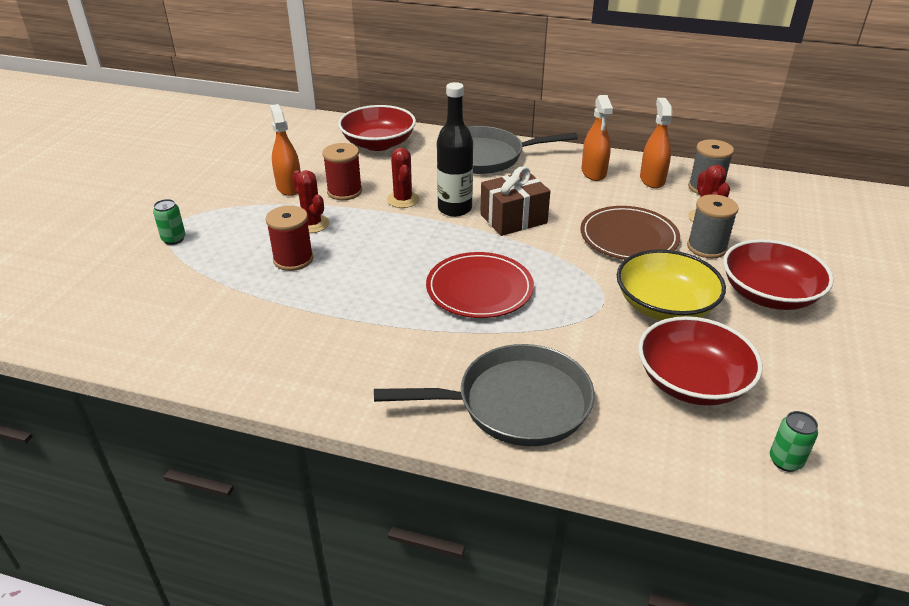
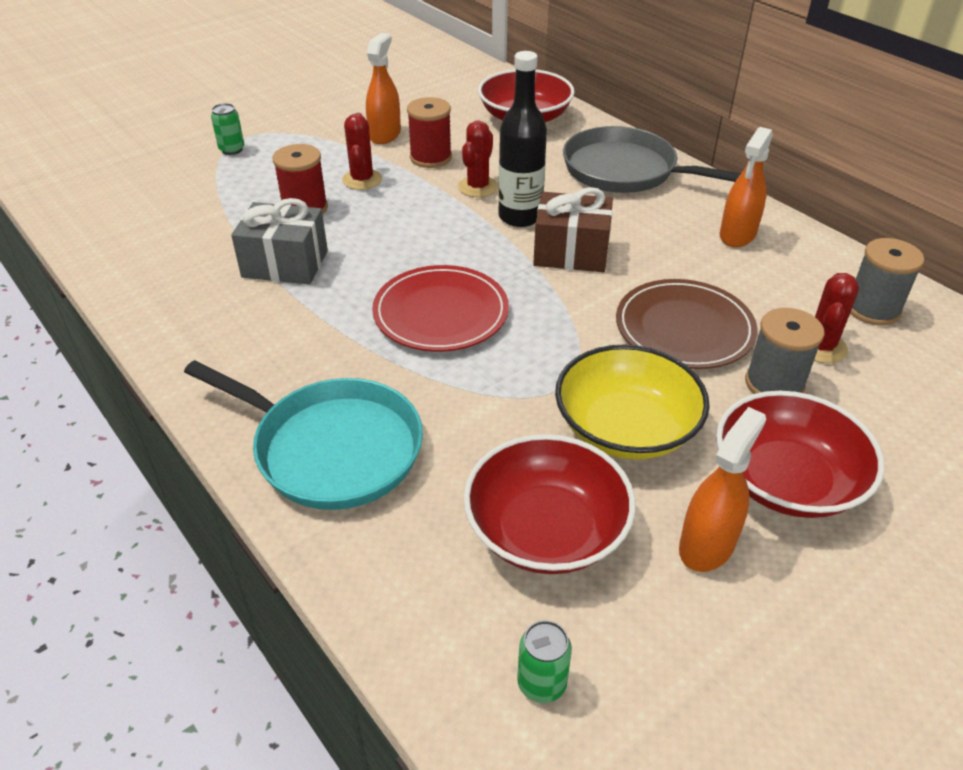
camera: 35 degrees right, 5 degrees up
grey pan [374,344,594,446] -> turquoise pan [184,360,423,510]
orange spray bottle [640,98,672,188] -> orange spray bottle moved to [679,407,766,572]
none -> grey gift [231,198,328,285]

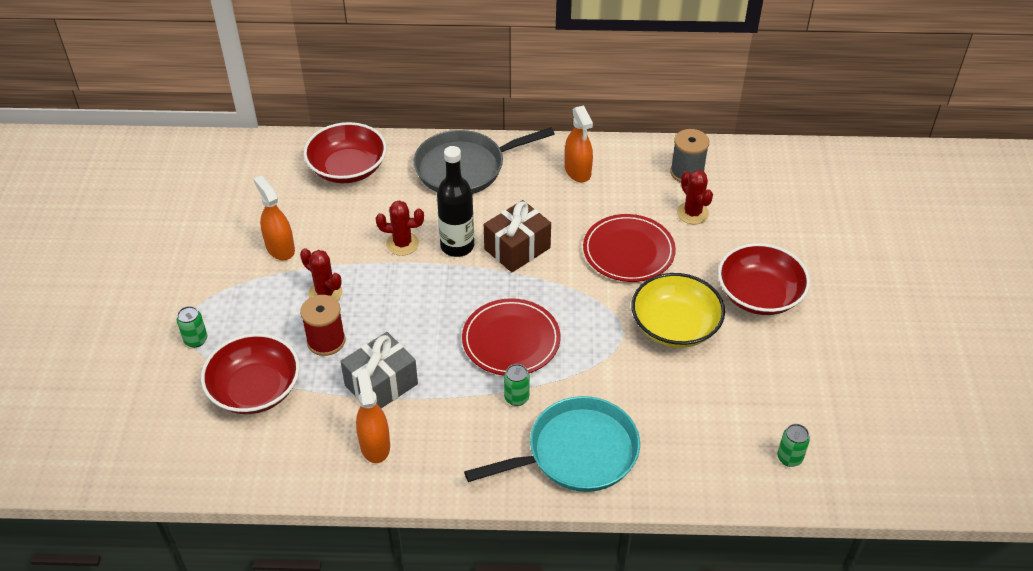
camera: 50 degrees left, 5 degrees up
red spool [407,97,452,168] -> none
red cactus [458,121,498,197] -> red cactus turned 60 degrees counterclockwise [376,200,424,256]
red bowl [464,434,636,574] -> red bowl moved to [201,333,300,414]
brown plate [616,279,757,369] -> red plate [583,214,676,282]
orange spray bottle [679,407,766,572] -> orange spray bottle moved to [356,369,390,463]
grey spool [745,308,825,394] -> none
none -> green can [504,364,530,406]

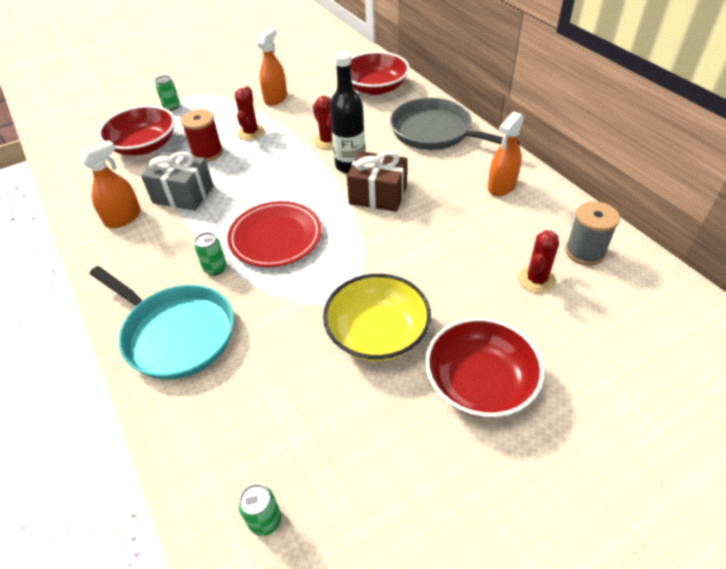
camera: 60 degrees right, 0 degrees up
red plate [583,214,676,282] -> none

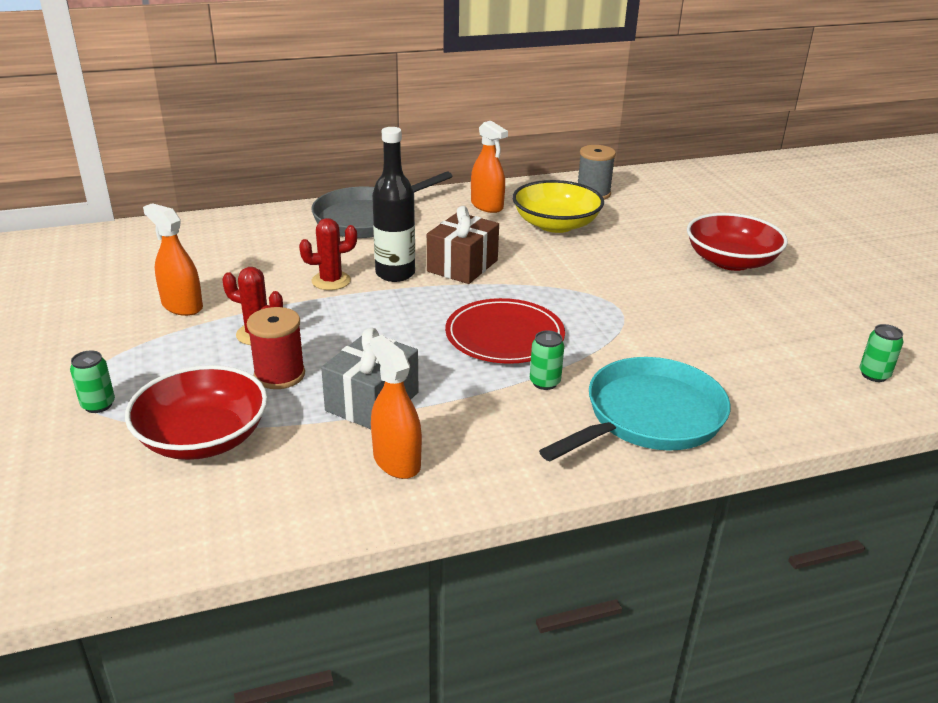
camera: 80 degrees left, 15 degrees down
yellow bowl [323,274,431,361] -> yellow bowl moved to [512,180,604,233]
red bowl [350,51,410,95] -> none
red cactus [518,230,559,293] -> none

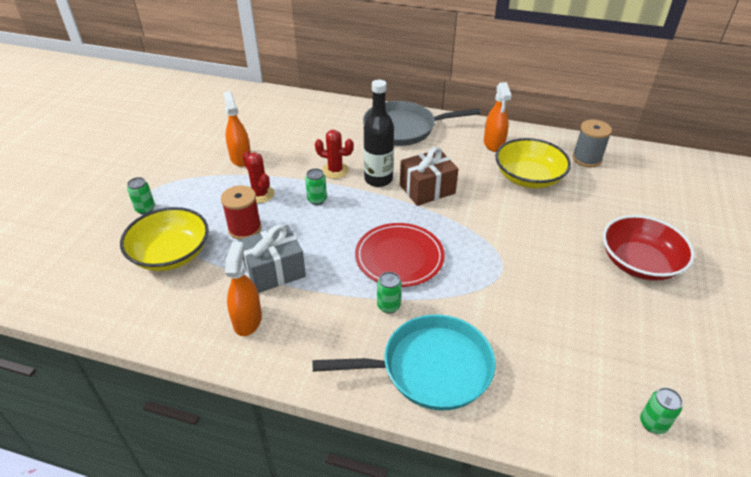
camera: 35 degrees right, 10 degrees up
red bowl [125,365,268,460] -> yellow bowl [120,207,209,271]
none -> green can [305,168,327,205]

